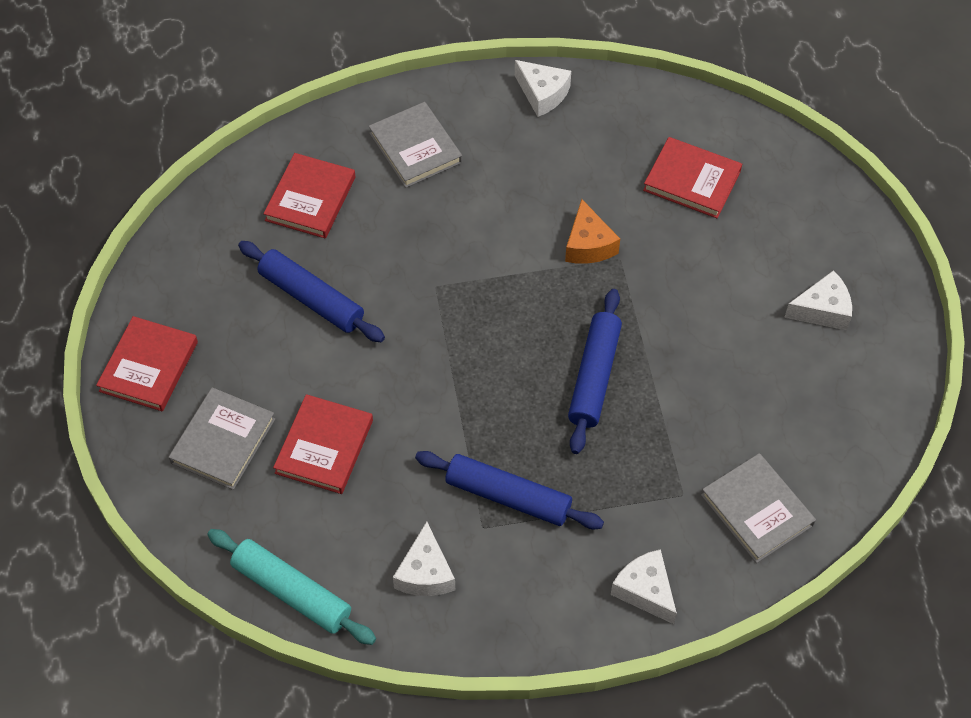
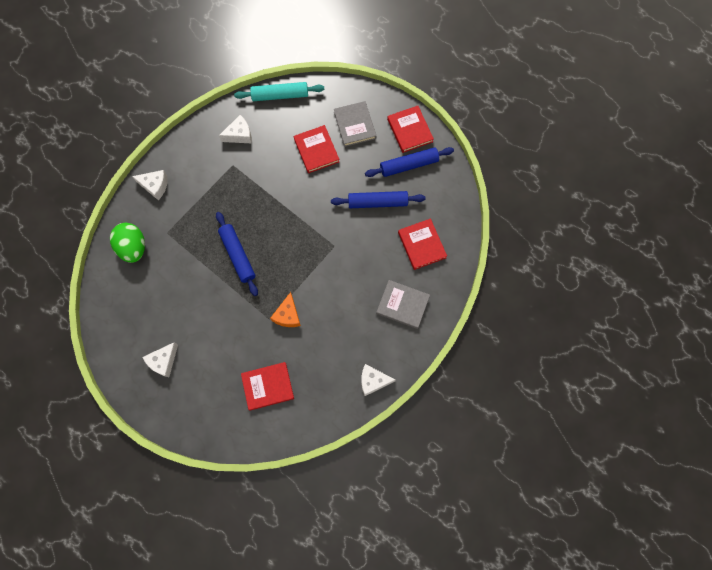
camera: 140 degrees right, 15 degrees up
white cheese [393,522,455,596] -> white cheese turned 105 degrees clockwise [219,115,252,143]
blue rolling pin [415,451,604,529] -> blue rolling pin moved to [365,147,454,177]
orange cheese [565,199,620,263] -> orange cheese turned 120 degrees counterclockwise [270,292,301,327]
grey book [701,453,816,563] -> green egg [110,223,145,263]

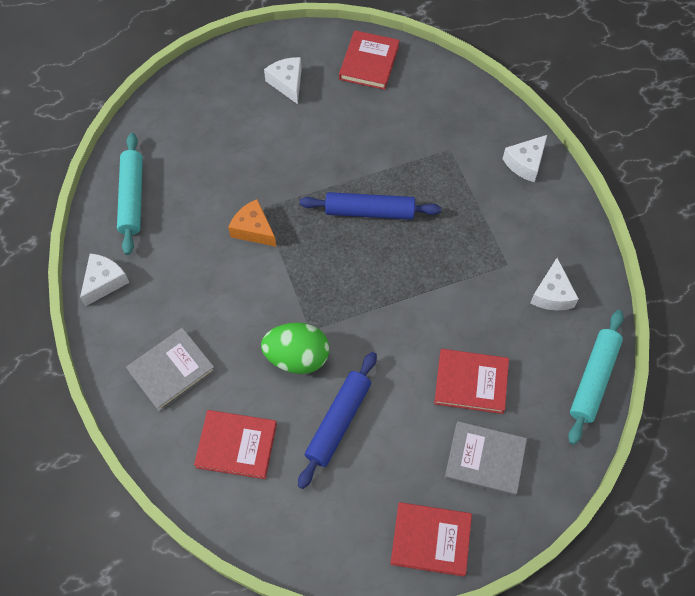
camera: 120 degrees right, 10 degrees down
green egg [110,223,145,263] -> green egg moved to [261,322,329,374]
red book [241,362,294,411] -> red book moved to [339,30,400,90]
blue rolling pin [365,147,454,177] -> none
none -> turquoise rolling pin [117,133,143,255]

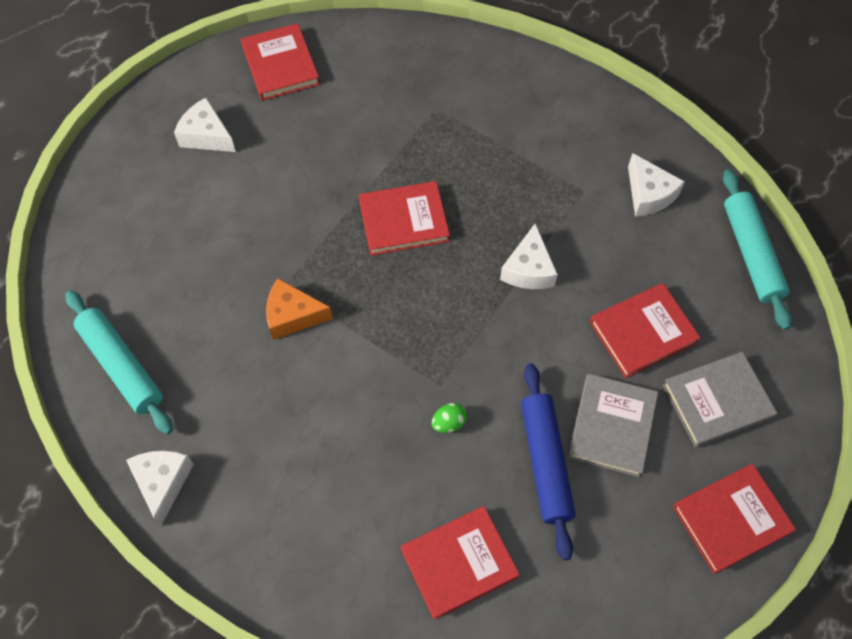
camera: 35 degrees left, 0 degrees up
grey book [126,328,216,412] -> grey book moved to [568,374,658,477]
green egg [261,322,329,374] -> green egg [432,403,467,433], size x0.43
blue rolling pin [299,192,441,220] -> red book [359,181,450,256]
white cheese [503,135,547,182] -> white cheese moved to [500,223,558,289]

